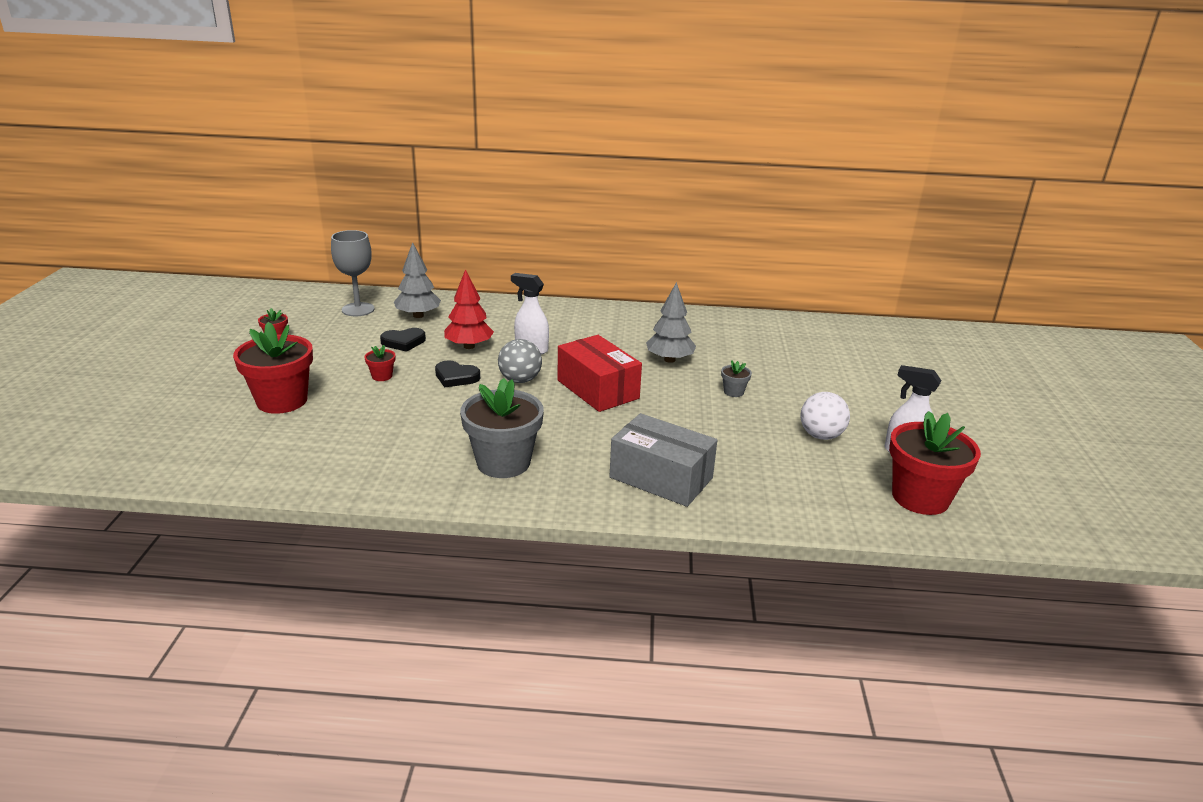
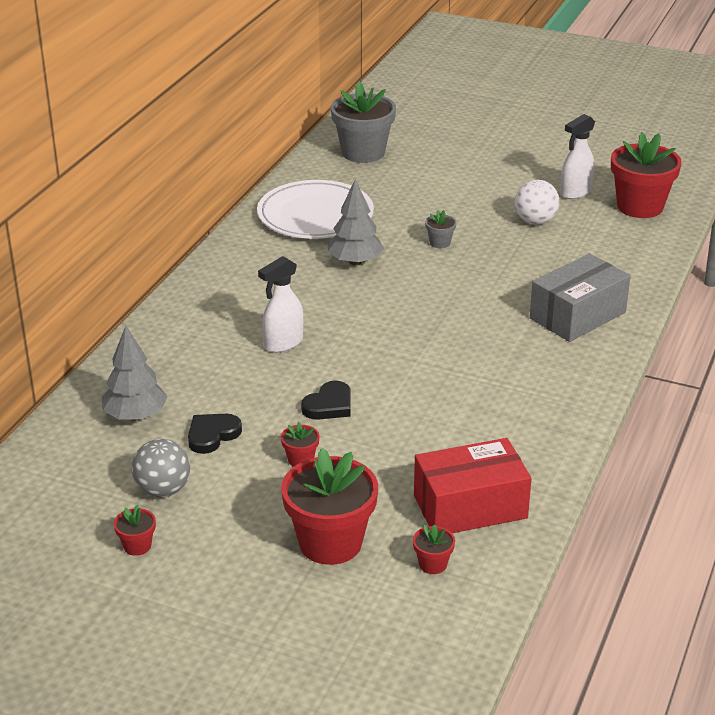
camera: 70 degrees left, 5 degrees up
grey goblet [331,230,375,316] -> none
black heart [380,328,426,352] -> black heart turned 135 degrees counterclockwise [188,414,242,454]
red tree [444,269,494,349] -> none
grey flower pot [460,378,544,478] -> grey flower pot moved to [331,82,396,163]
grey ball [498,339,542,383] -> grey ball moved to [132,439,190,497]
red box [557,335,642,412] -> red box moved to [414,438,532,533]
none -> white plate [257,180,374,239]
none -> red flower pot [413,524,455,574]

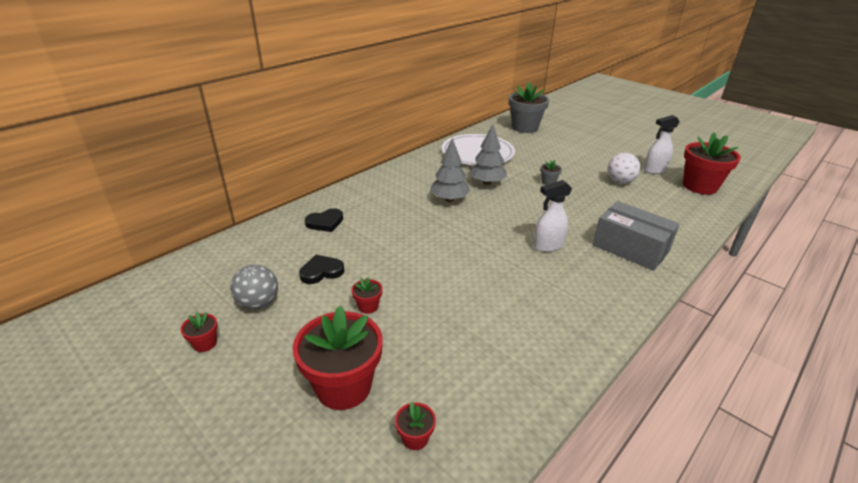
camera: 20 degrees right, 0 degrees up
grey tree [102,326,168,421] -> grey tree moved to [430,138,470,202]
white spray bottle [258,256,303,353] -> white spray bottle moved to [533,180,572,252]
black heart [301,380,351,420] -> black heart moved to [305,208,343,232]
red box [414,438,532,533] -> none
grey box [530,253,630,342] -> grey box turned 60 degrees clockwise [593,201,680,271]

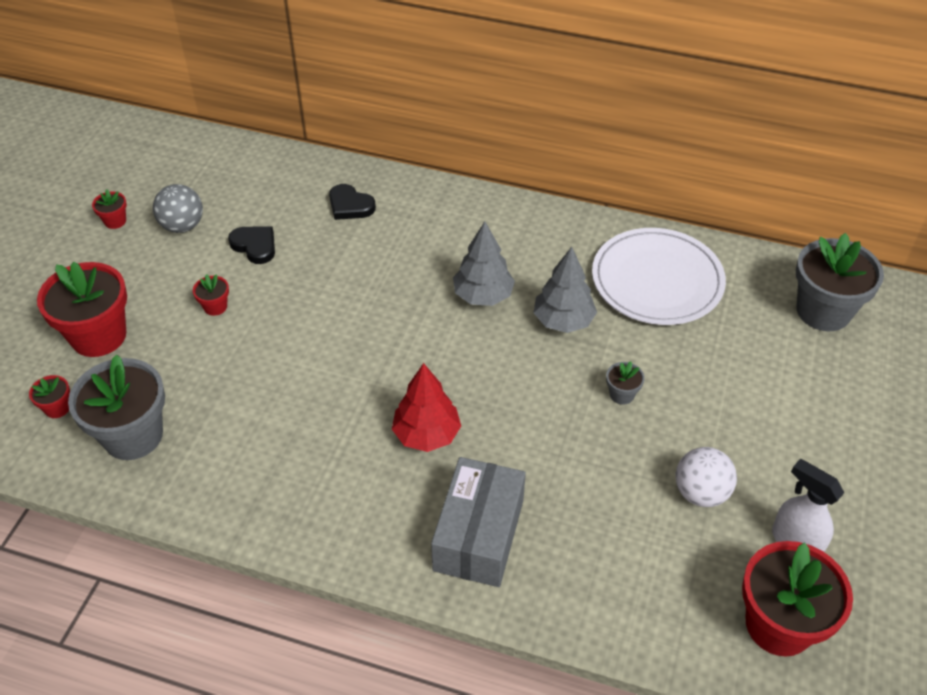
camera: 65 degrees right, 15 degrees up
white spray bottle [533,180,572,252] -> red tree [392,363,461,452]
none -> grey flower pot [68,354,165,460]

